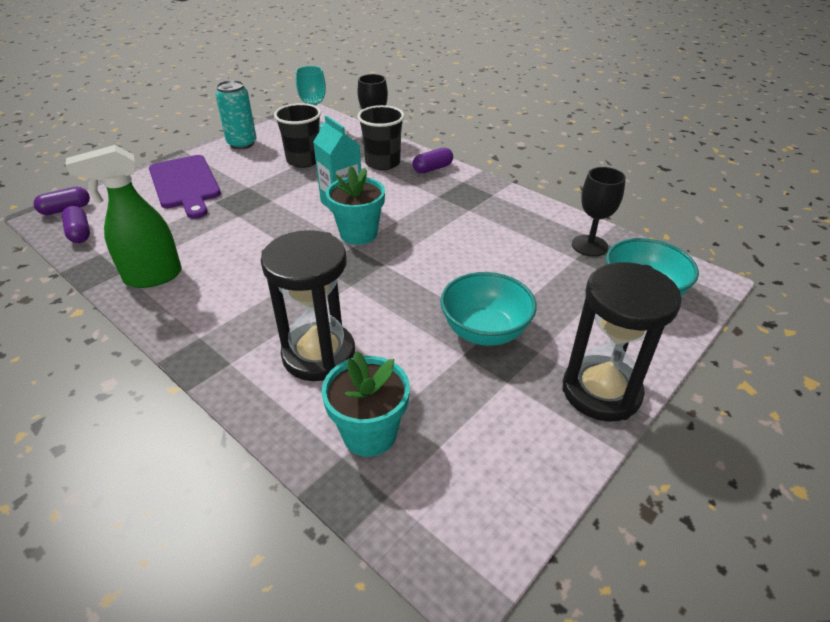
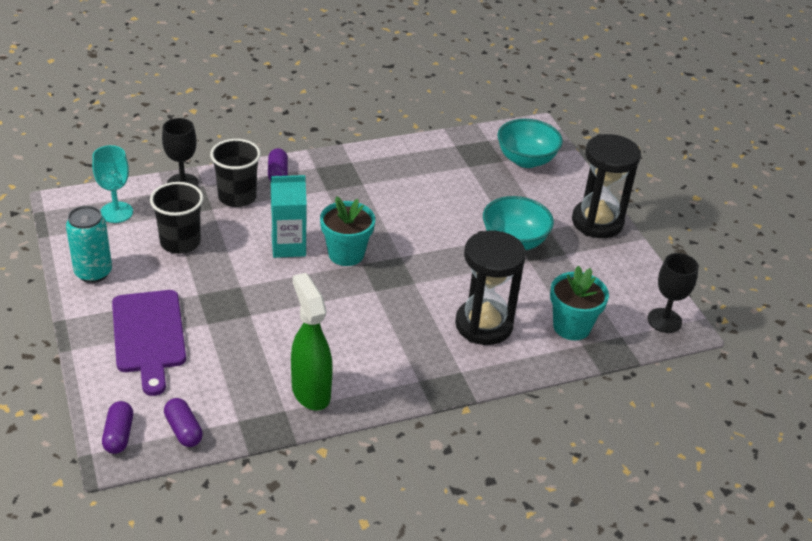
camera: 65 degrees left, 0 degrees up
purple capsule [62,206,90,243] -> purple capsule turned 60 degrees clockwise [164,398,203,447]
green spray bottle [66,145,182,288] -> green spray bottle turned 150 degrees clockwise [291,273,333,411]
purple cutting board [149,155,221,219] -> purple cutting board turned 75 degrees clockwise [112,290,186,396]
black goblet [572,167,626,257] -> black goblet moved to [648,253,699,333]

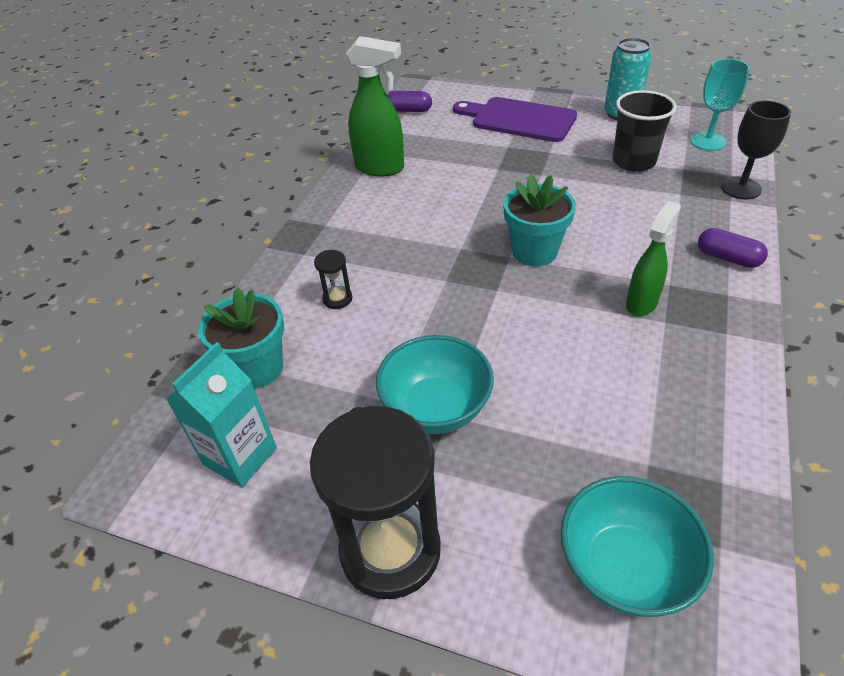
camera: 135 degrees right, 5 degrees up
purple capsule [102,401,133,454] -> none
black cup [210,139,261,207] -> none
turquoise carton [271,175,307,258] -> turquoise carton moved to [166,342,277,487]
black hourglass [455,230,526,345] -> black hourglass [314,250,352,309], size x0.42
black goblet [648,253,699,333] -> none
none -> green spray bottle [626,201,681,316]

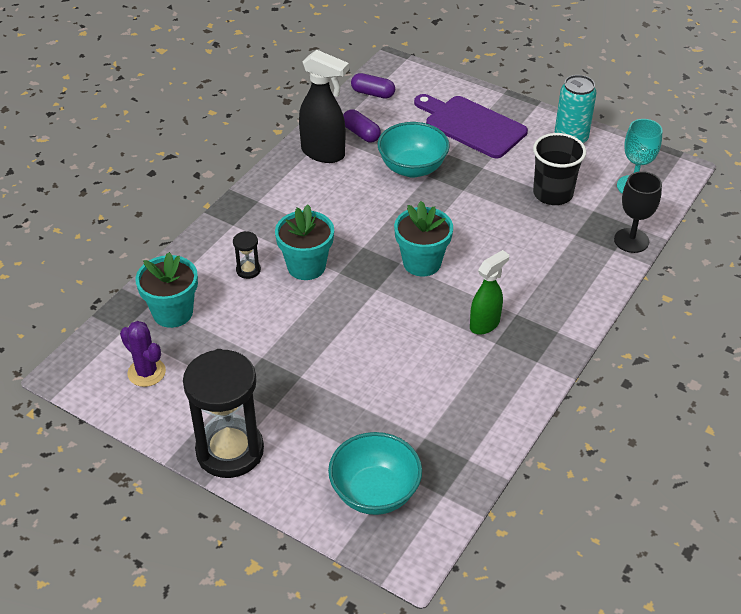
camera: 10 degrees right, 0 degrees up
turquoise carton [166,342,277,487] -> purple cactus [120,321,166,387]
green spray bottle [345,36,404,176] -> black spray bottle [299,50,349,163]
turquoise bowl [376,335,494,434] -> turquoise bowl moved to [378,122,450,178]
purple capsule [698,228,768,268] -> purple capsule moved to [343,110,381,142]
none -> turquoise flower pot [275,205,334,280]

